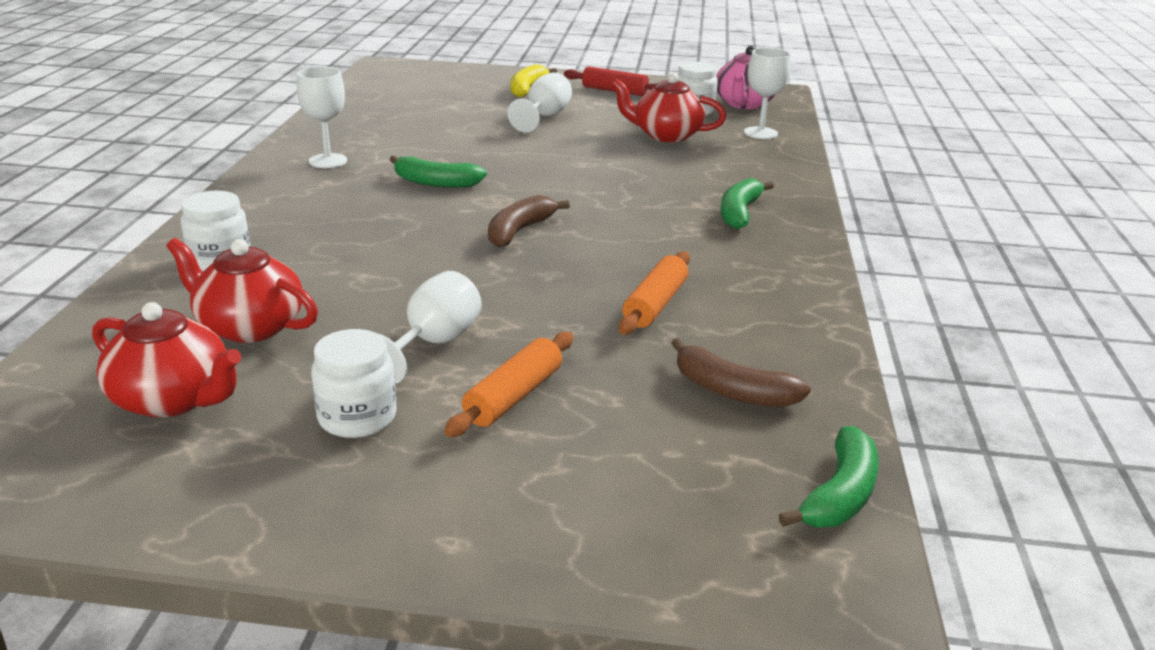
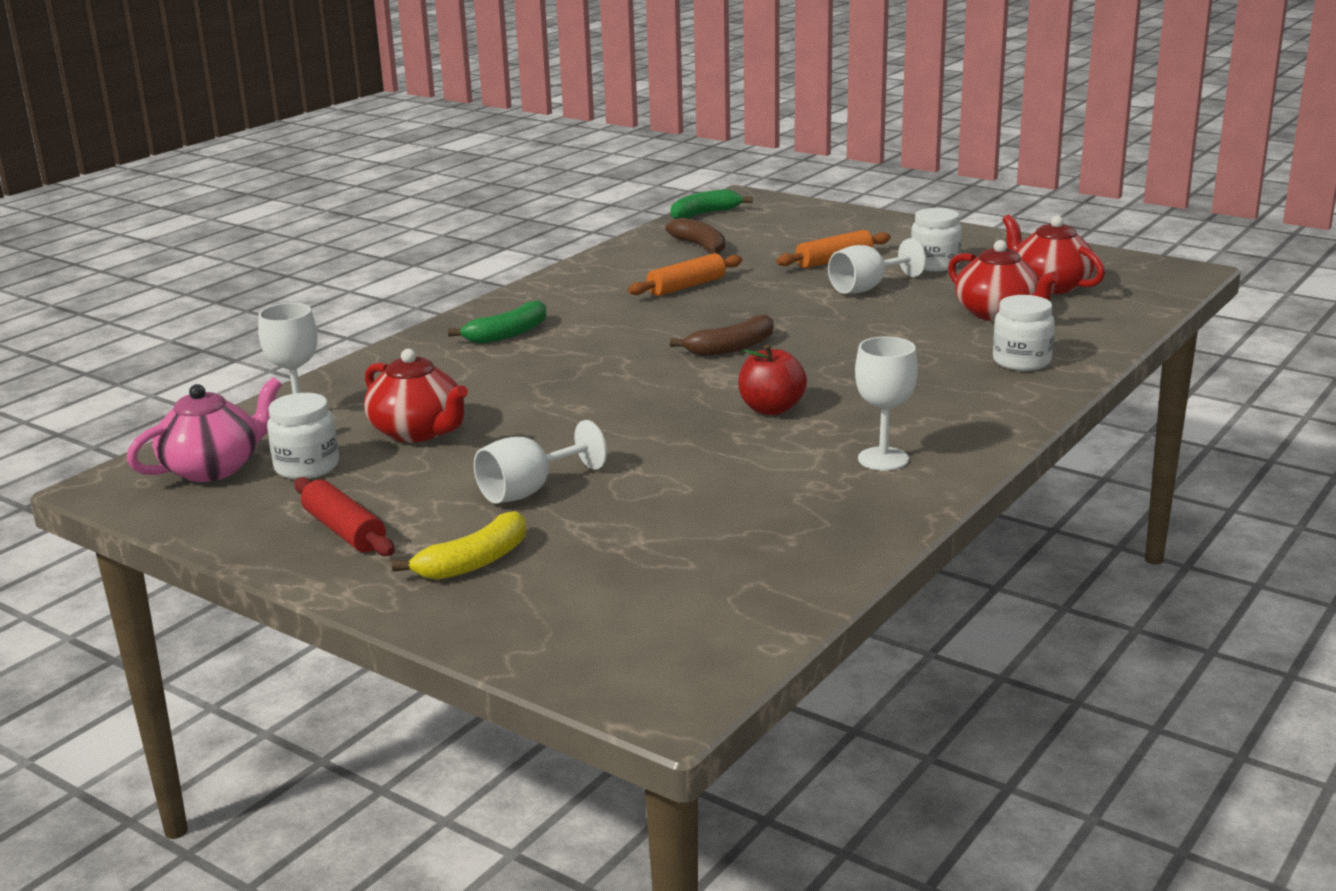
camera: 150 degrees left, 5 degrees down
green banana [389,156,487,188] -> red apple [738,344,807,415]

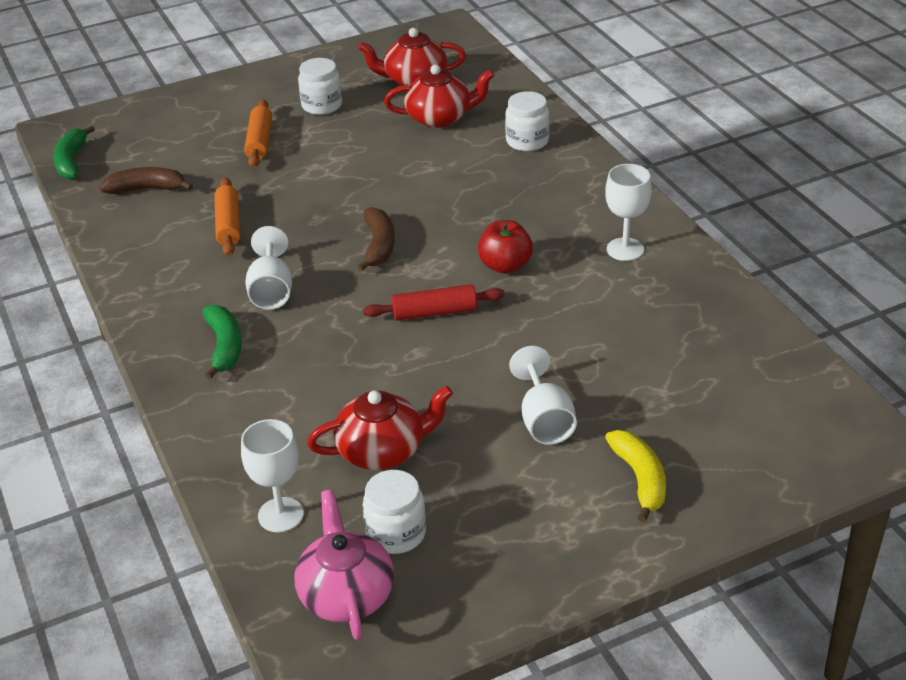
camera: 60 degrees left, 15 degrees up
red rolling pin [294,477,395,556] -> red rolling pin moved to [363,284,505,321]
white goblet [828,238,926,294] -> white goblet moved to [246,226,292,310]

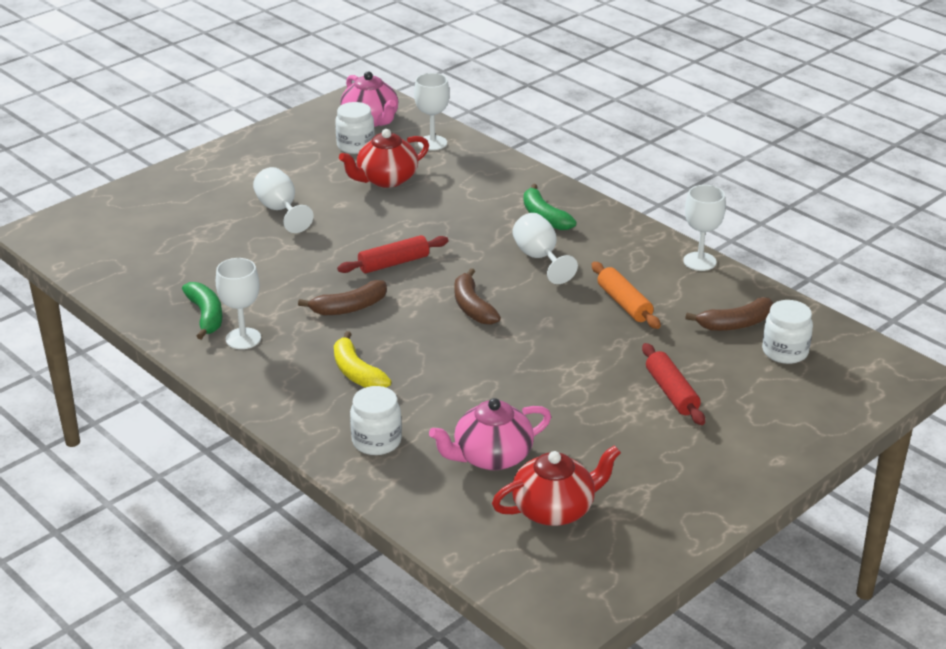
camera: 160 degrees right, 5 degrees down
green banana [53,125,95,180] -> green banana moved to [182,282,223,340]
orange rolling pin [244,100,272,168] -> red rolling pin [642,343,705,425]
white jar [298,58,342,115] -> white jar moved to [762,300,813,364]
red teapot [384,64,494,128] -> pink teapot [429,398,551,470]
red apple [478,220,533,274] -> brown banana [298,280,387,315]
yellow banana [605,430,666,522] -> yellow banana moved to [334,331,391,388]
none -> white goblet [683,185,726,271]

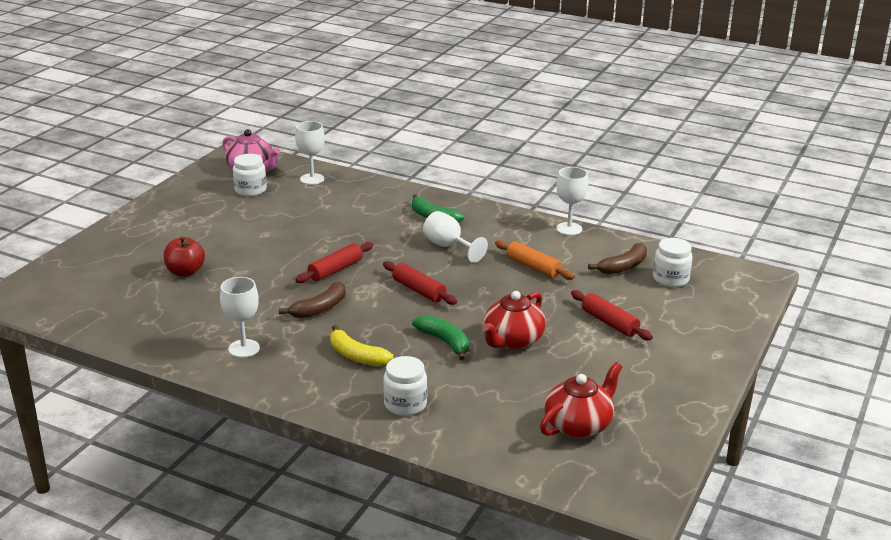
camera: 20 degrees left, 5 degrees down
green banana [182,282,223,340] -> green banana moved to [412,315,469,361]
white goblet [253,167,314,233] -> none
red teapot [339,129,429,188] -> red teapot moved to [483,291,546,349]
pink teapot [429,398,551,470] -> none
brown banana [454,268,501,325] -> red rolling pin [383,261,457,305]
none -> red apple [164,236,205,277]

